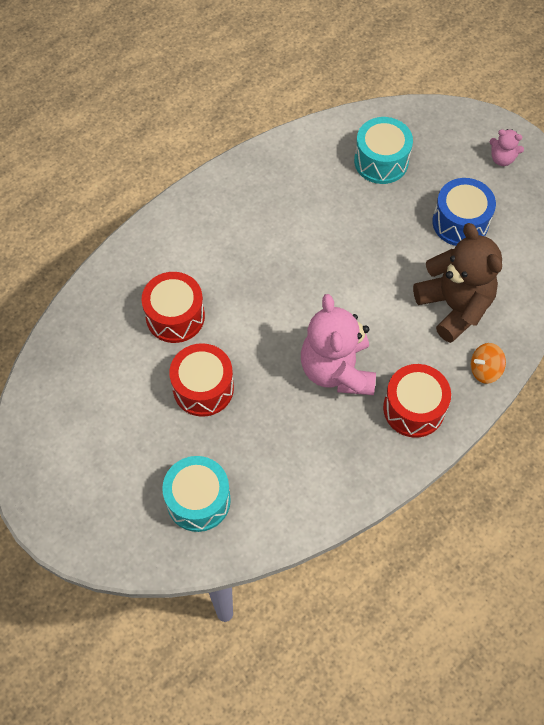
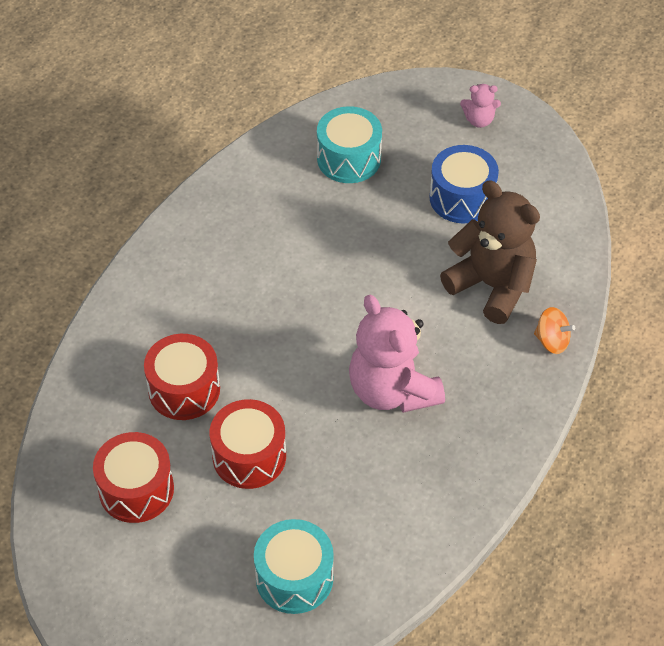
camera: 20 degrees left, 10 degrees down
red drum [383,364,451,438] -> red drum moved to [93,432,174,523]
orange spinning top [471,343,506,384] -> orange spinning top turned 120 degrees counterclockwise [534,307,575,354]

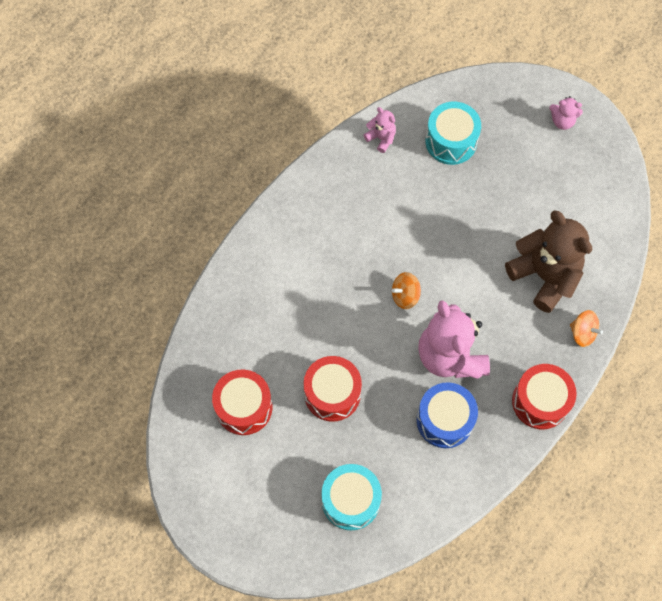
camera: 10 degrees right, 15 degrees up
red drum [144,334,220,420] -> red drum moved to [512,364,577,429]
blue drum [429,145,499,223] -> blue drum moved to [417,382,478,448]
none -> pink teddy bear [364,107,396,153]
none -> orange spinning top [392,272,421,309]

